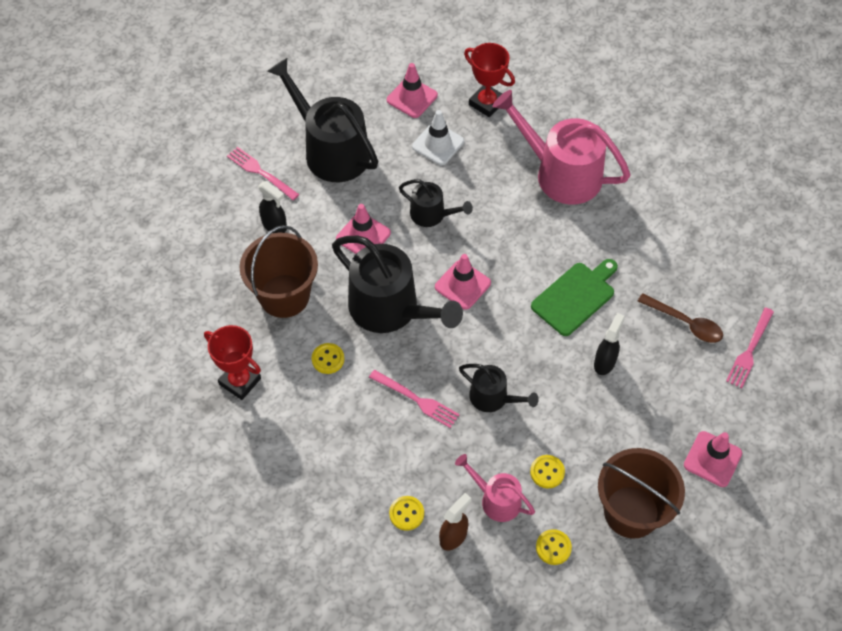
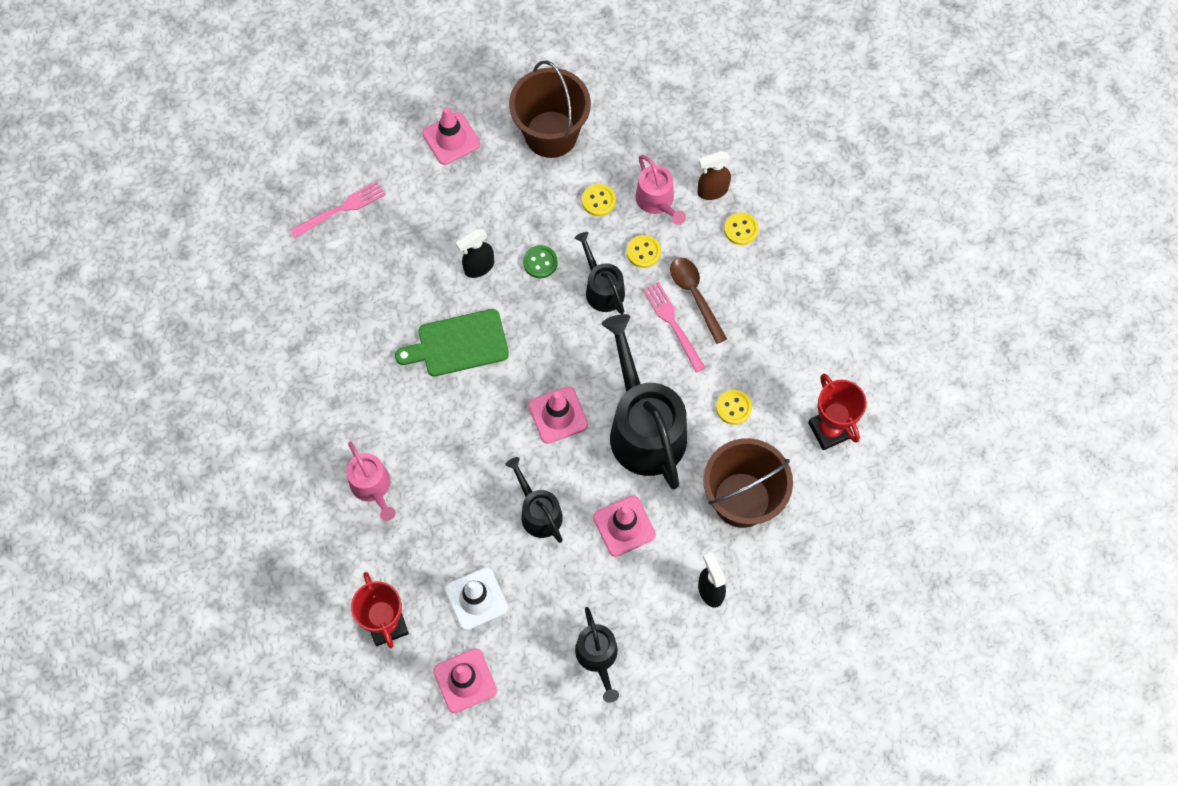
camera: 150 degrees left, 10 degrees up
pink fork [227,147,299,200] -> none
black watering can [267,58,378,182] -> black watering can [575,607,619,703], size x0.52
pink watering can [492,90,631,205] -> pink watering can [346,442,396,521], size x0.52
yellow button [536,529,572,565] -> yellow button moved to [627,235,661,268]
brown spoon [638,293,723,343] -> brown spoon moved to [670,257,727,344]
none -> green button [523,245,558,278]

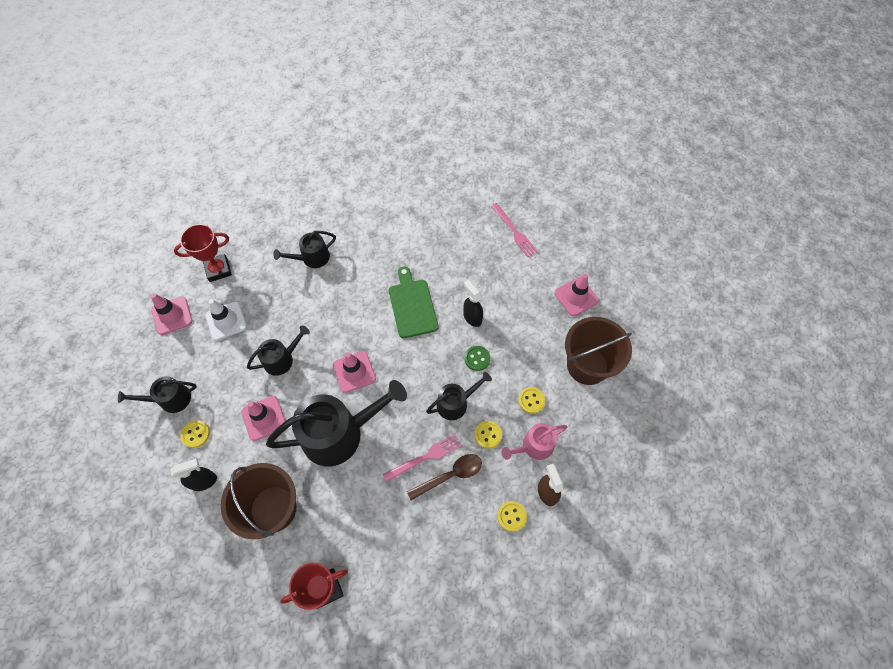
camera: 90 degrees right, 5 degrees down
pink watering can [346,442,396,521] -> black watering can [273,231,336,268]
yellow button [716,390,752,425] -> yellow button moved to [180,420,210,448]

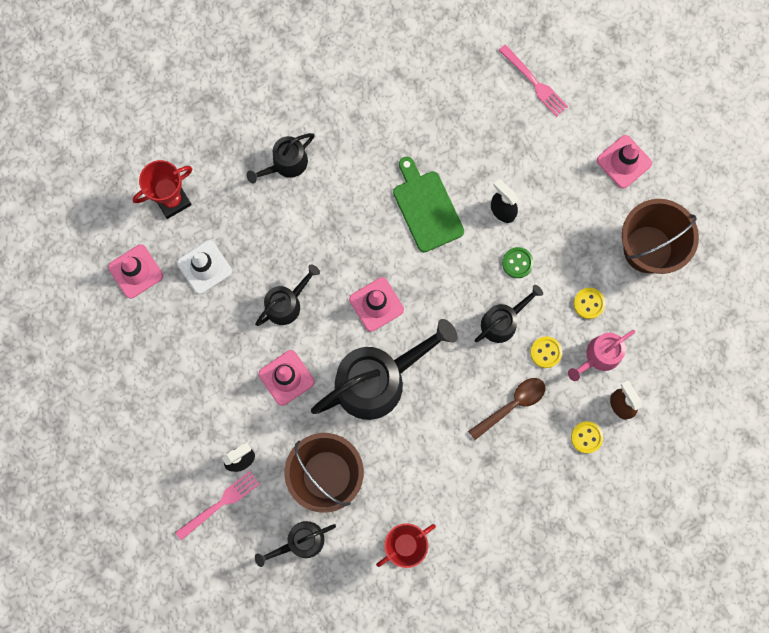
camera: 10 degrees left, 15 degrees up
black watering can [118,376,197,413] -> black watering can moved to [255,521,336,567]
yellow button [180,420,210,448] -> none
pink fork [383,434,462,482] -> pink fork moved to [175,471,260,540]

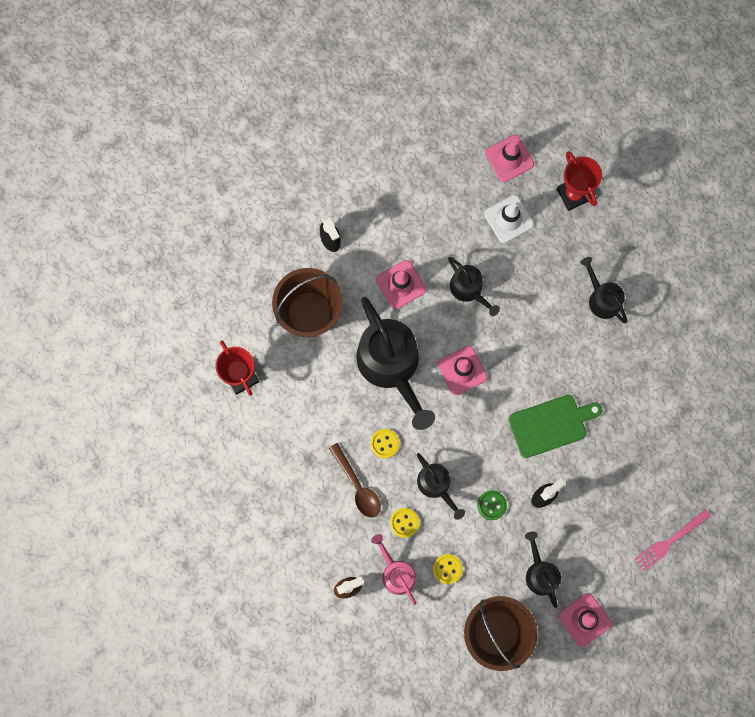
camera: 95 degrees right, 0 degrees up
pink fork [175,471,260,540] -> none
black watering can [255,521,336,567] -> black watering can moved to [525,531,561,608]
yellow button [571,421,603,454] -> yellow button moved to [370,429,399,458]

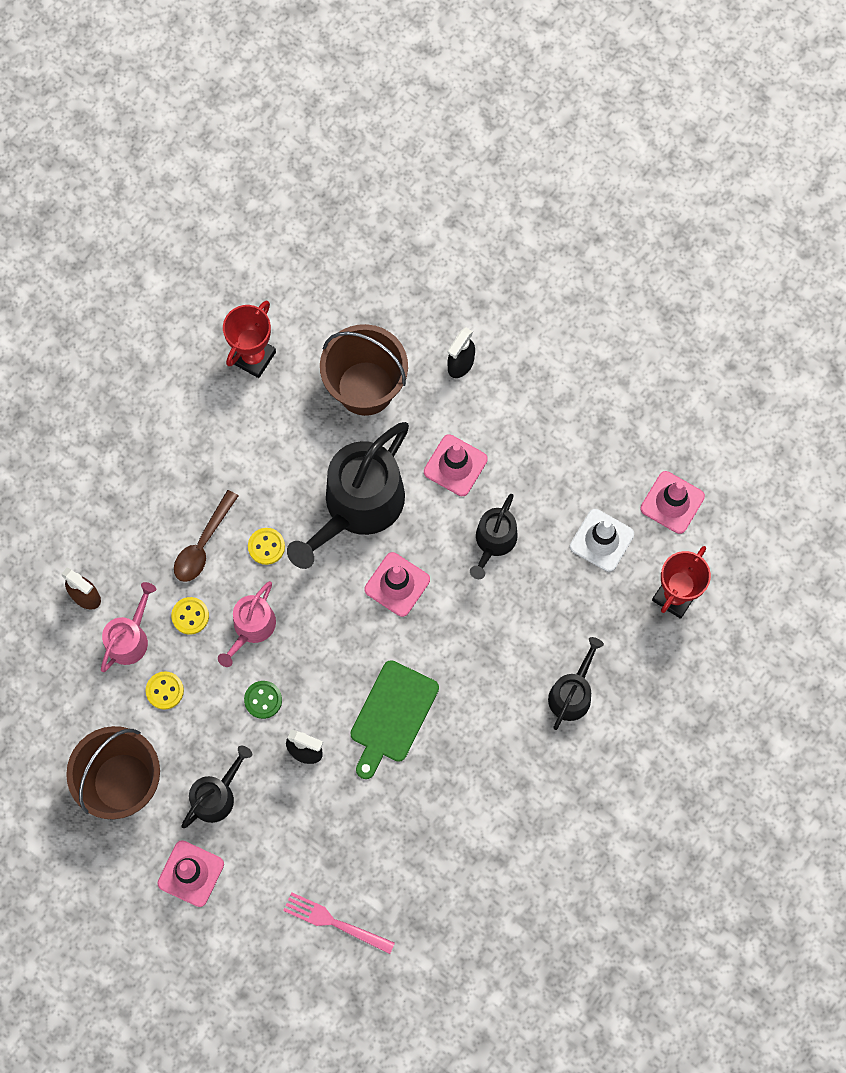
camera: 60 degrees right, 5 degrees down
black watering can [417,453,465,520] -> pink watering can [218,581,276,667]
green cutting board [509,395,603,458] -> green cutting board turned 75 degrees clockwise [350,660,439,779]

